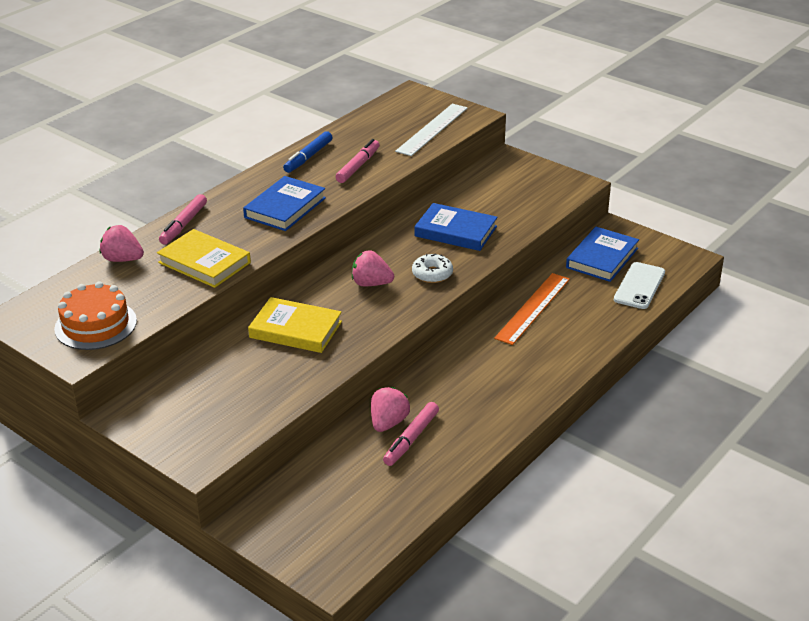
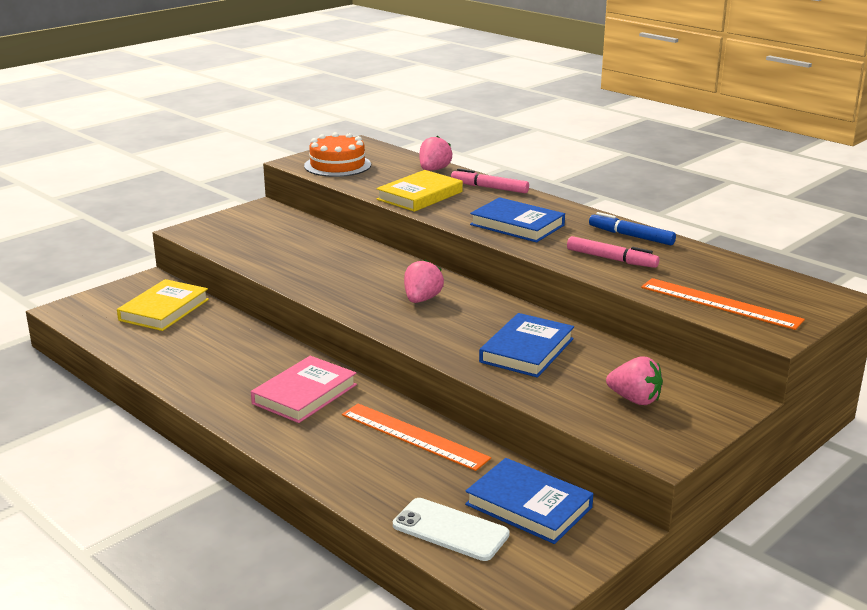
camera: 95 degrees right, 10 degrees down
yellow book [248,297,342,353] -> yellow book moved to [117,279,209,331]
pink strawberry [371,387,410,432] -> pink strawberry moved to [606,357,663,405]
pink marker [383,402,439,466] -> none
white ruler [395,104,468,156] -> orange ruler [641,278,805,330]
white donut [412,253,453,283] -> none
none -> pink book [251,356,357,423]

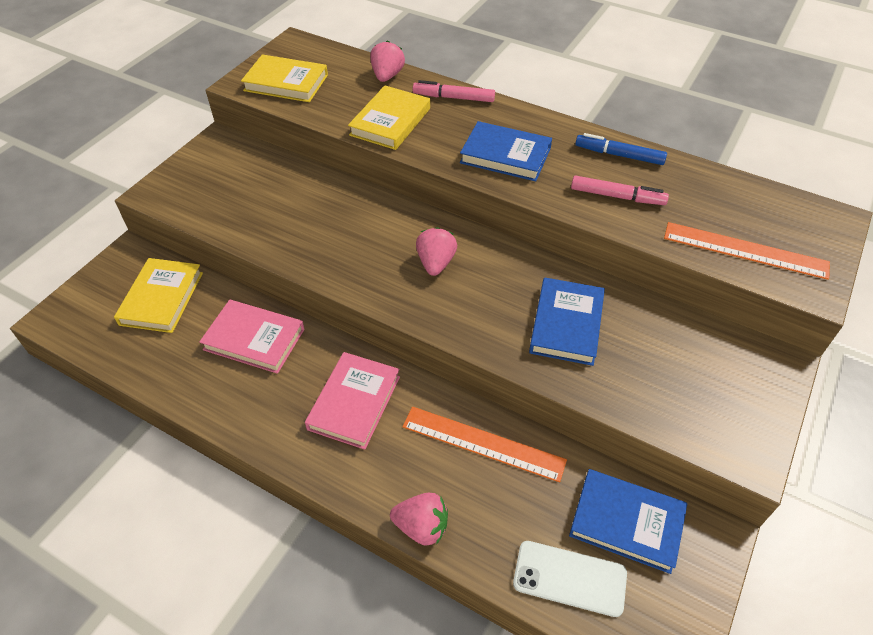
camera: 15 degrees left, 25 degrees up
orange cake [304,132,371,177] -> yellow book [241,54,328,102]
pink strawberry [606,357,663,405] -> pink strawberry moved to [390,493,448,546]
none -> pink book [199,300,305,374]

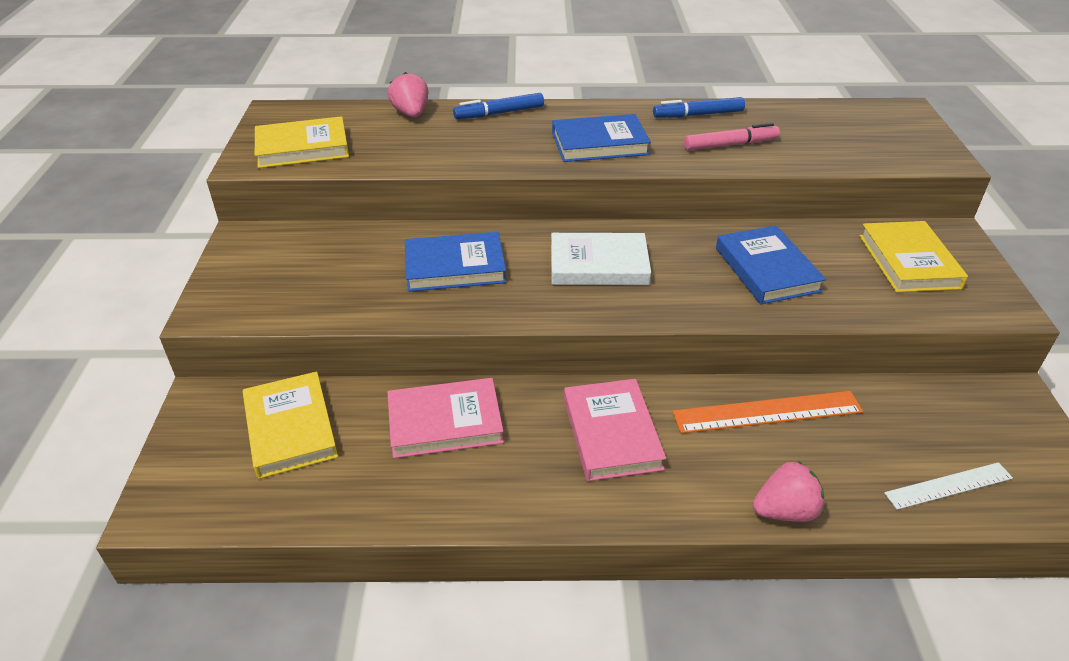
camera: 30 degrees left, 10 degrees down
yellow book [348,86,430,150] -> yellow book moved to [859,221,968,292]
pink marker [413,80,495,102] -> blue marker [453,93,544,119]
pink strawberry [416,227,457,276] -> white book [551,233,651,285]
white phone [513,541,627,617] -> white ruler [884,462,1013,510]
blue book [569,469,687,574] -> blue book moved to [405,232,506,292]
orange ruler [664,222,830,280] -> none

